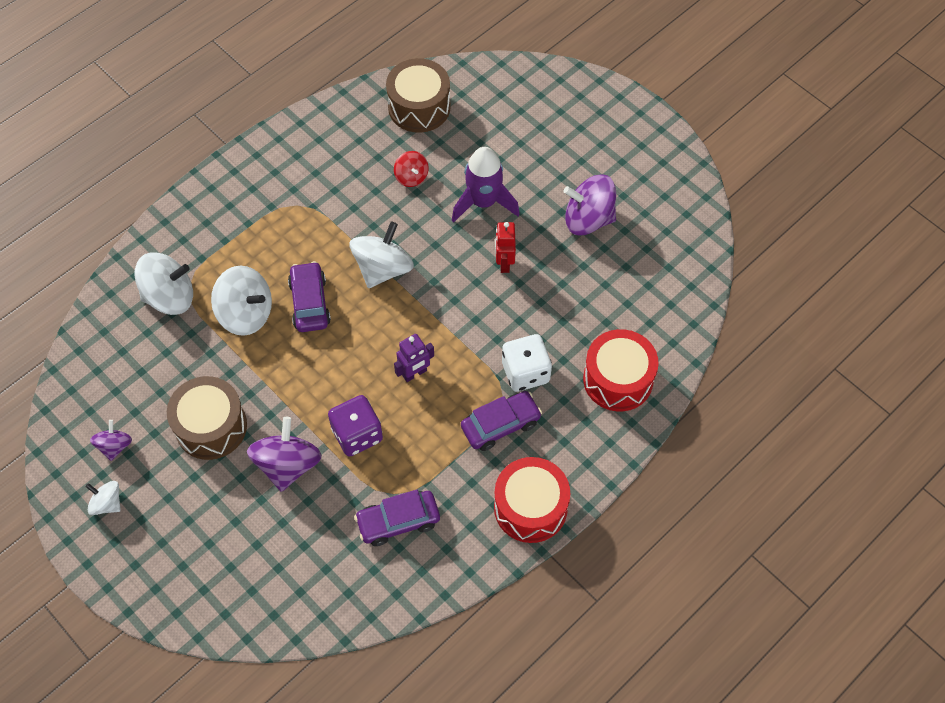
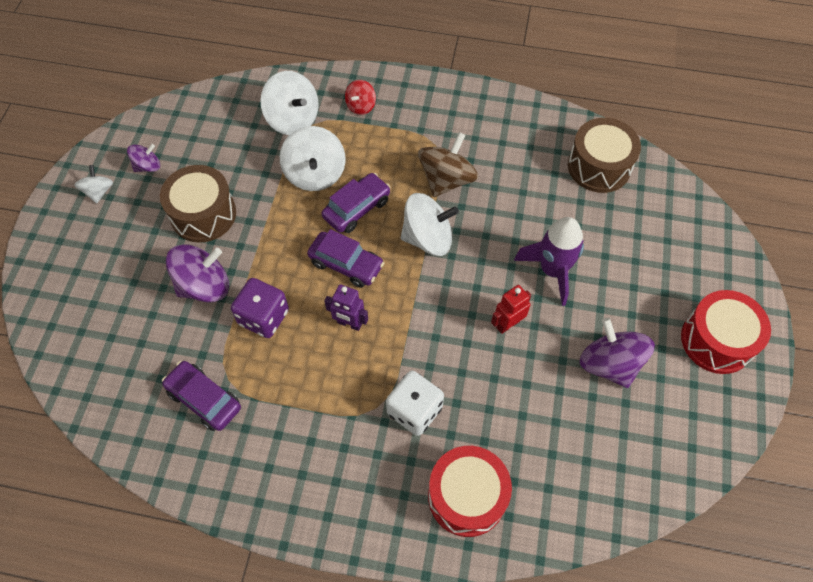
camera: 55 degrees right, 0 degrees up
red spinning top [394,151,428,187] -> red spinning top moved to [345,80,376,115]
purple car [461,391,542,451] -> purple car moved to [307,229,384,288]
red drum [494,457,570,543] -> red drum moved to [681,290,771,374]
none -> brown spinning top [418,132,478,197]

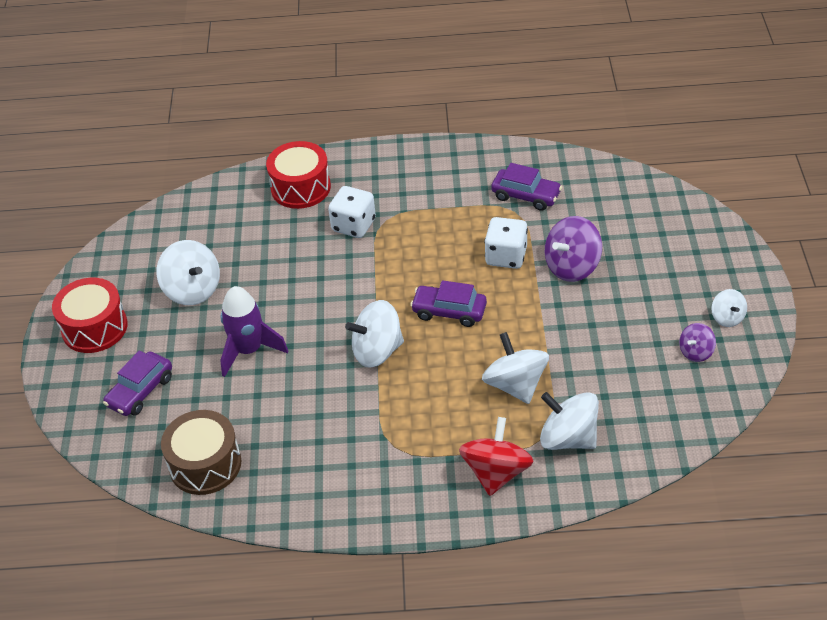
camera: 170 degrees right, 15 degrees down
brown drum [160,165,236,242] -> none
purple dice [231,278,289,338] -> white dice [484,217,528,269]
purple car [322,173,391,233] -> purple car moved to [103,350,172,416]
purple robot [324,284,368,331] -> none
red spinning top [345,80,376,115] -> red spinning top [459,417,534,496], size x1.80
brown spinning top [418,132,478,197] -> none
red robot [491,285,531,334] -> none
purple spinning top [580,318,655,388] -> white spinning top [157,240,220,305]

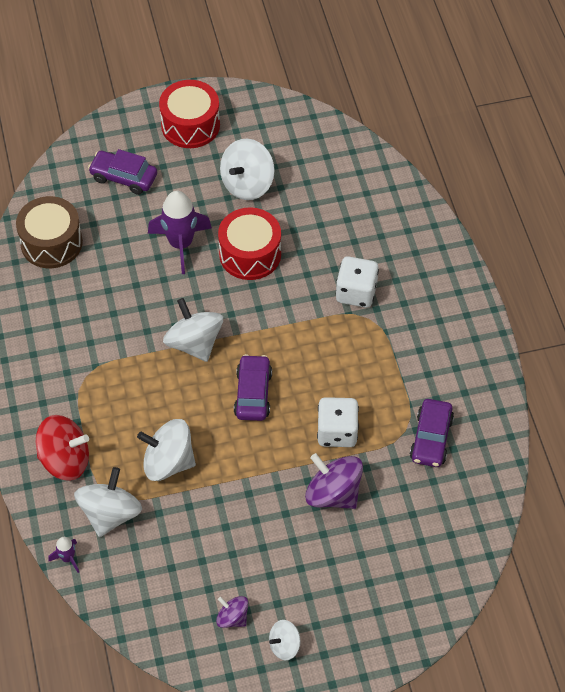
camera: 75 degrees right, 10 degrees up
red drum [266,141,331,209] -> red drum moved to [218,208,281,280]
white spinning top [482,332,549,404] -> white spinning top turned 135 degrees counterclockwise [137,419,196,481]
none -> purple rocket [48,537,79,573]

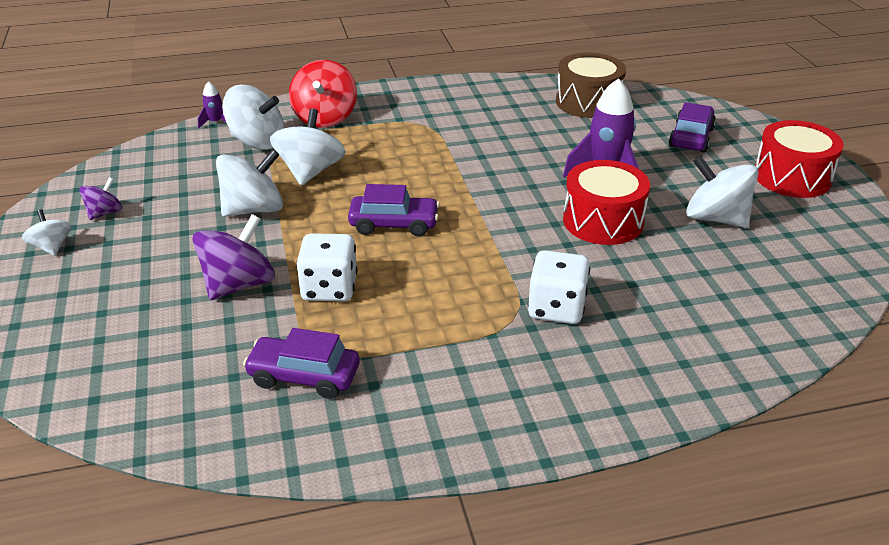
camera: 90 degrees right, 20 degrees down
white spinning top [163,298,223,362] -> white spinning top moved to [216,149,283,217]

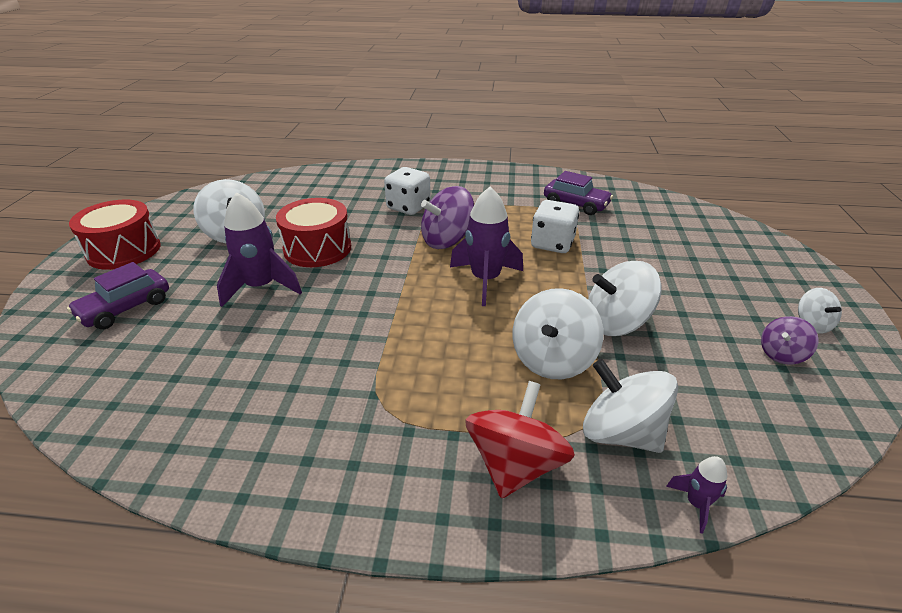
camera: 160 degrees left, 0 degrees up
purple spinning top [193,214,275,300] -> purple spinning top moved to [421,186,474,249]
purple car [348,184,440,237] -> purple rocket [450,187,523,306]
brown drum [556,53,626,118] -> none

